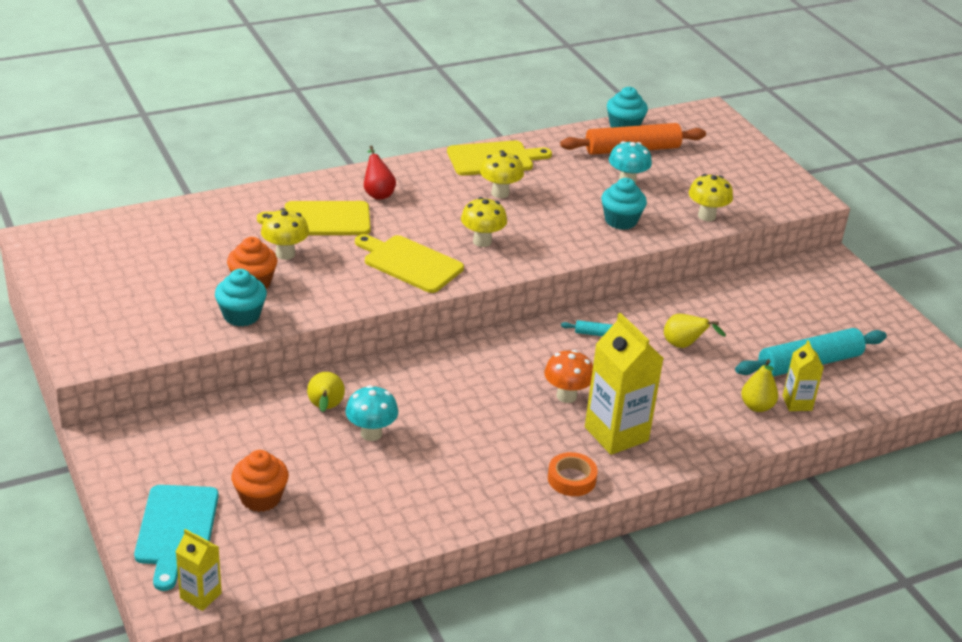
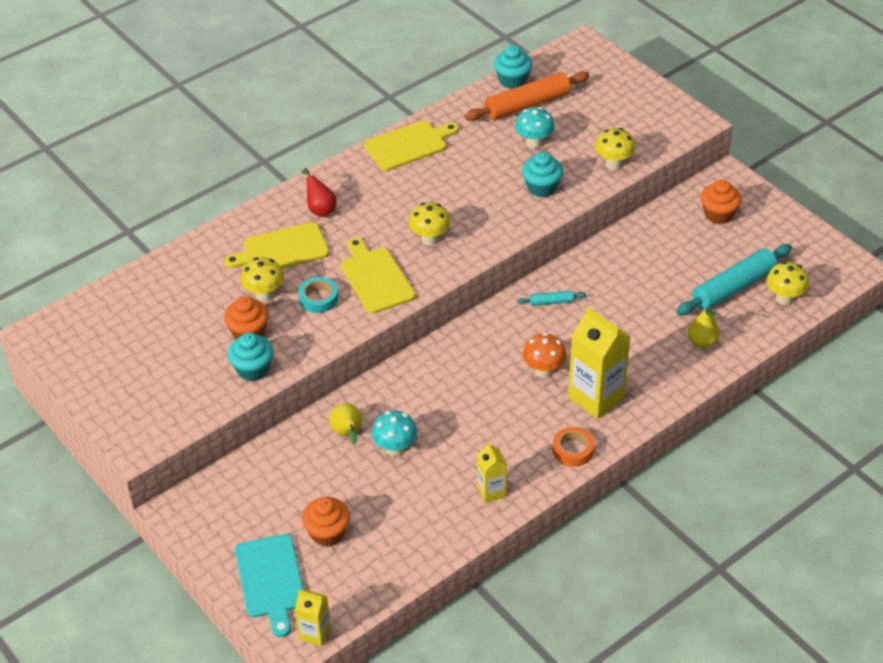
camera: 10 degrees left, 10 degrees up
yellow cutting board [355,234,464,293] -> yellow cutting board turned 45 degrees clockwise [341,237,415,314]
yellow mushroom [480,150,524,198] -> yellow mushroom moved to [767,262,809,305]
yellow pear [664,314,726,348] -> none
yellow carton [783,340,824,411] -> yellow carton moved to [477,442,507,503]
none -> turquoise tape [298,277,338,313]
none -> orange cupcake [701,180,742,224]

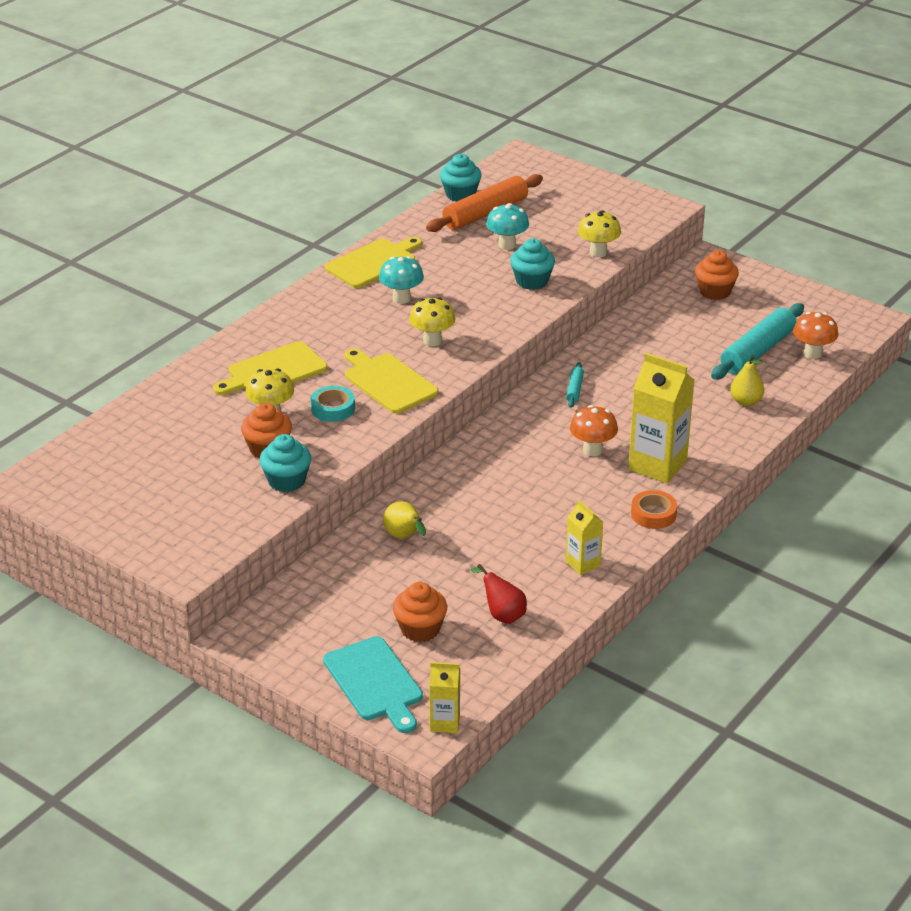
camera: 15 degrees left, 10 degrees down
red pear [301,168,337,217] -> red pear moved to [470,564,527,624]
turquoise mushroom [372,411,417,456] -> turquoise mushroom moved to [379,256,424,304]
turquoise rolling pin [517,291,587,306] -> turquoise rolling pin turned 60 degrees counterclockwise [566,362,584,408]
yellow mushroom [767,262,809,305] -> orange mushroom [793,312,838,359]

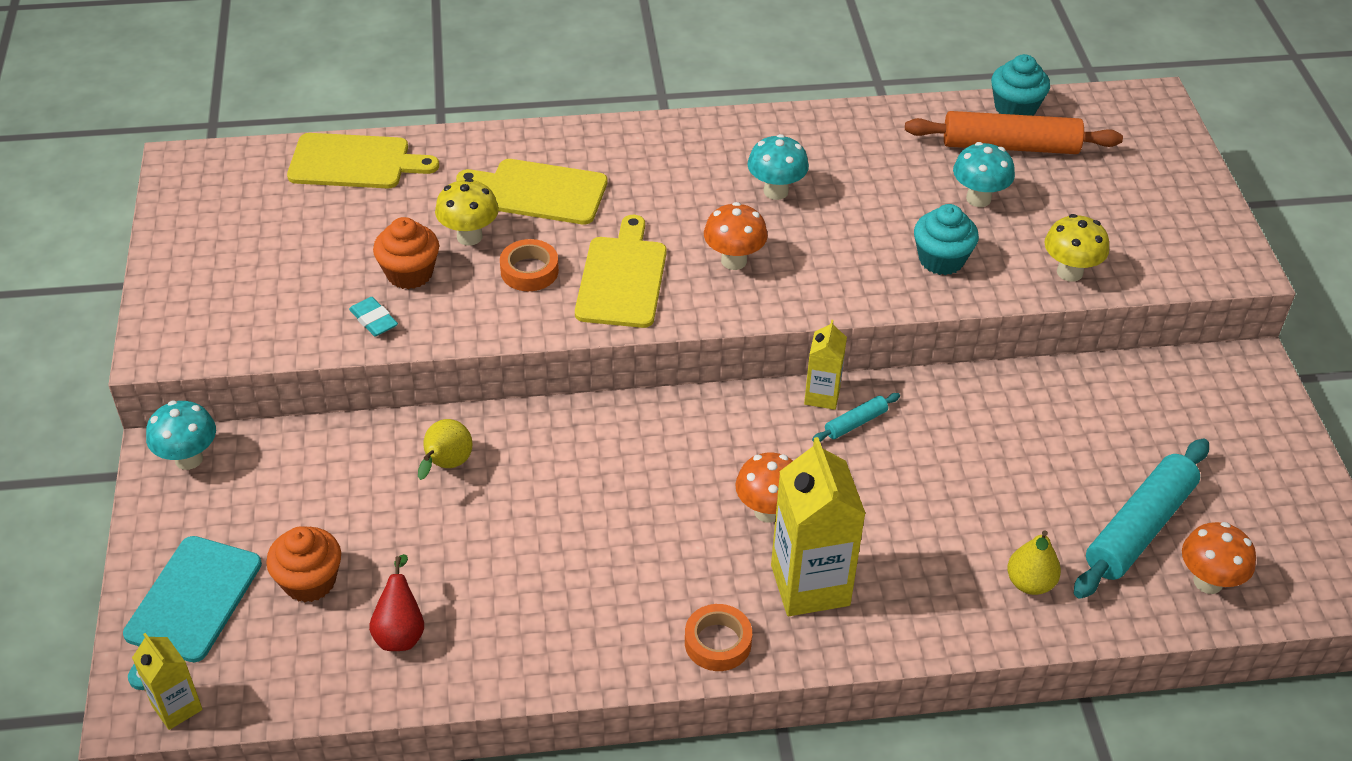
camera: 45 degrees right, 10 degrees up
turquoise cupcake [259,434,311,492] -> turquoise eraser [349,297,398,337]
turquoise tape [311,386,355,422] -> orange tape [500,239,559,291]
yellow cutting board [325,237,422,288] -> yellow cutting board moved to [287,133,439,188]
yellow mushroom [409,297,456,346] -> orange mushroom [704,202,768,270]
yellow carton [566,500,603,575] -> yellow carton moved to [804,320,847,410]
orange cupcake [695,250,739,300] -> none
turquoise rolling pin [711,303,804,380] -> turquoise rolling pin turned 45 degrees counterclockwise [1074,439,1209,599]
none -> turquoise mushroom [146,401,216,470]

